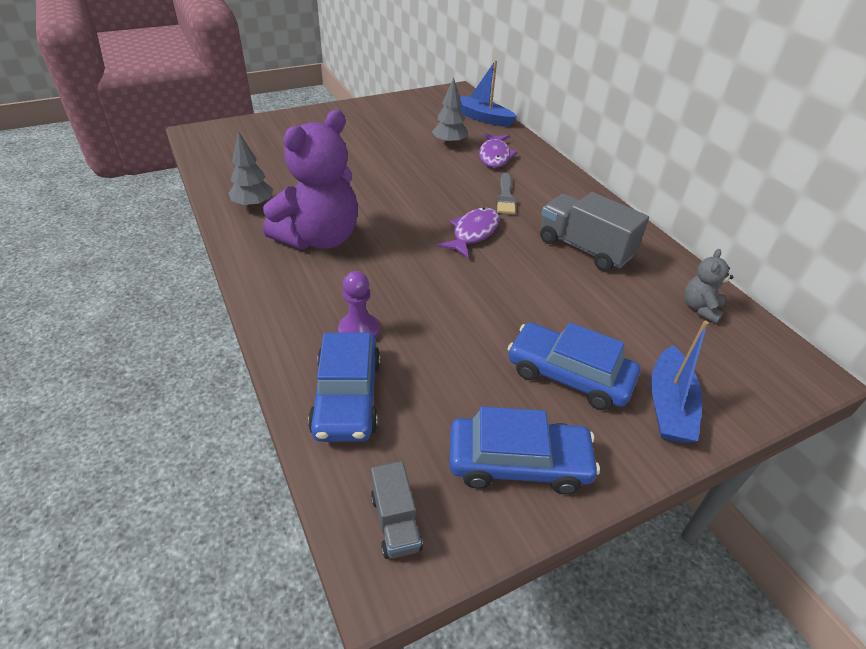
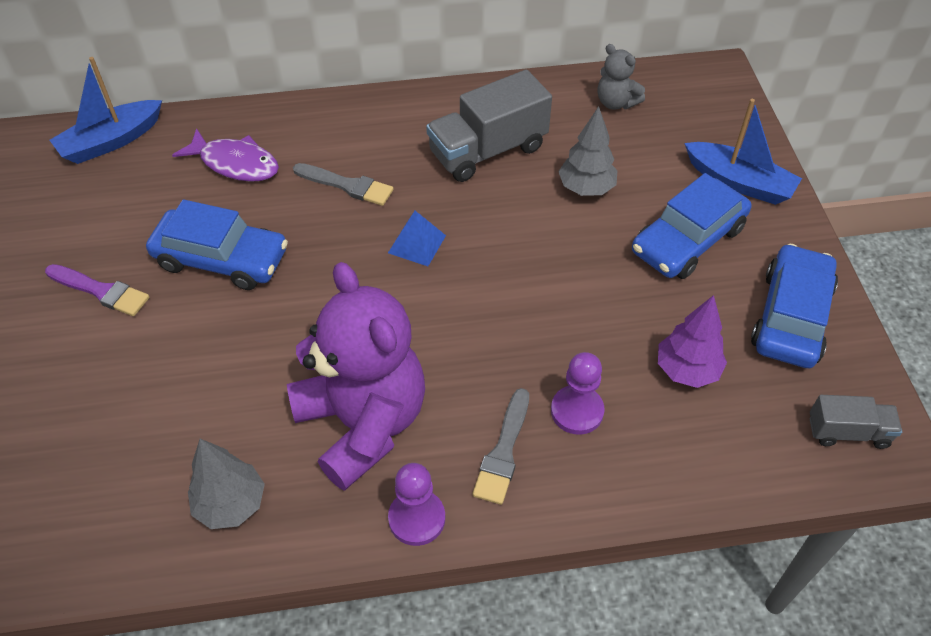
camera: 70 degrees left, 10 degrees up
blue car [308,332,381,442] -> blue car moved to [146,199,288,290]
grey tree [432,78,468,146] -> grey tree moved to [558,106,617,196]
purple fish [438,207,500,258] -> blue pyramid [388,211,446,266]
none -> purple brush [45,264,149,316]
none -> purple pawn [388,463,445,546]
none -> grey brush [473,388,529,505]
none -> purple tree [658,295,727,388]

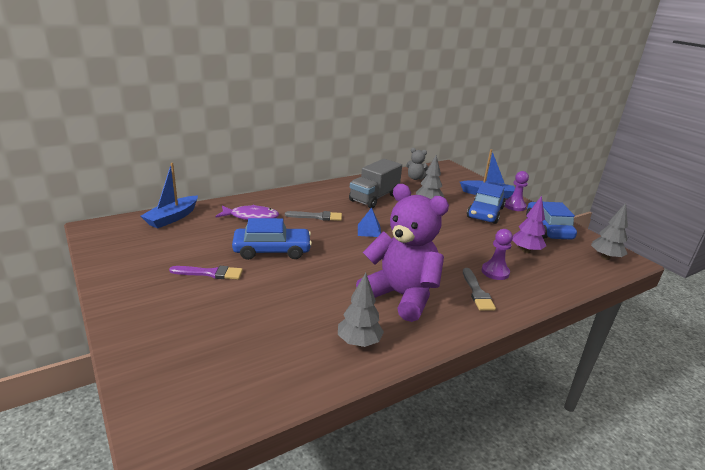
camera: 25 degrees left, 25 degrees down
purple pawn [388,463,445,546] -> purple pawn moved to [505,171,529,211]
grey truck [810,395,902,449] -> grey tree [591,203,628,260]

